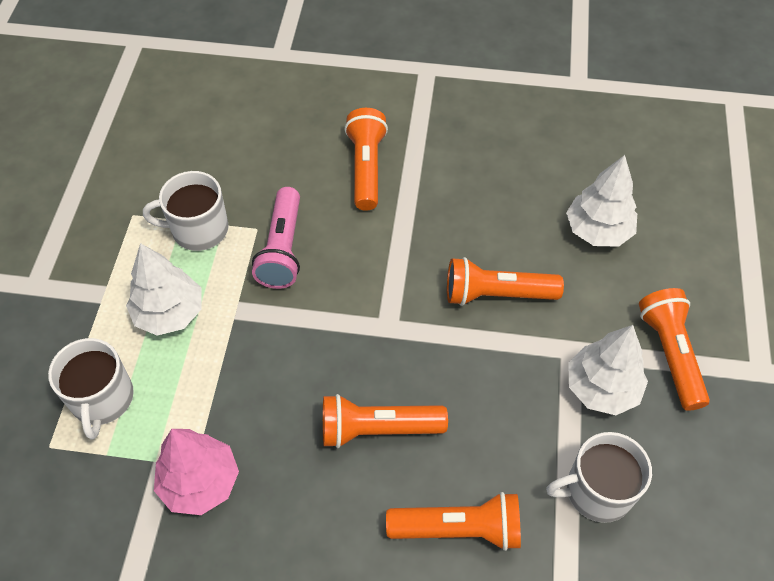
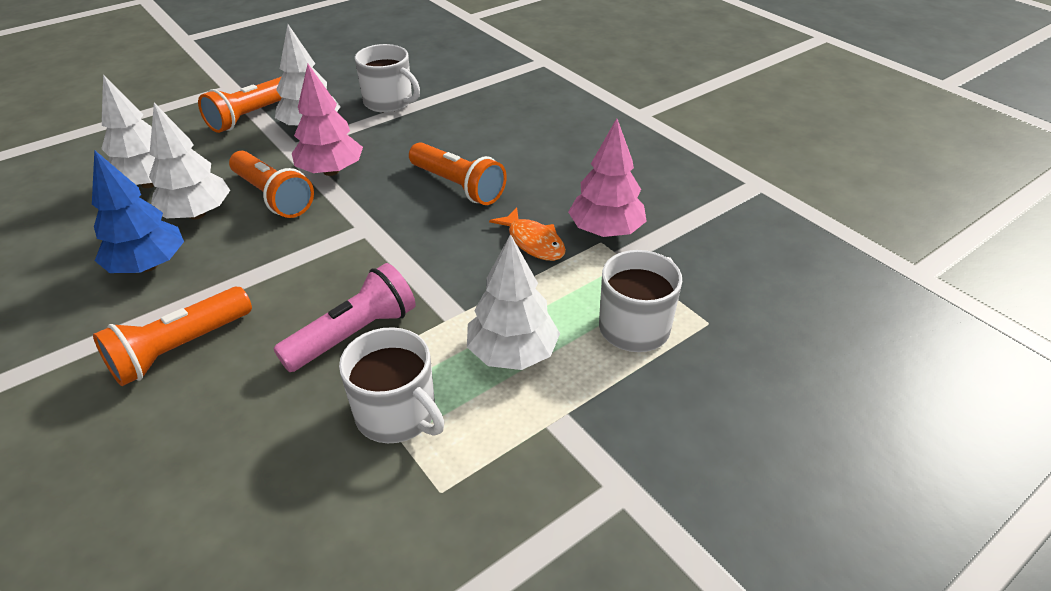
camera: 135 degrees left, 15 degrees down
orange flashlight [386,492,521,551] -> none
none -> blue tree [92,150,184,273]
none -> white tree [149,103,230,220]
none -> pink tree [292,64,363,176]
none -> orange fish [489,207,566,261]

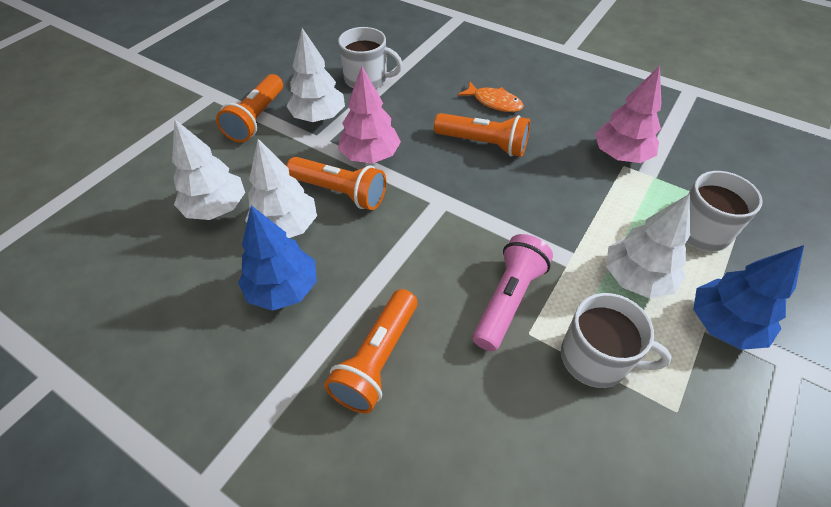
camera: 20 degrees left, 10 degrees up
orange fish [489,207,566,261] -> orange fish moved to [458,82,524,112]
none -> blue tree [693,245,804,350]

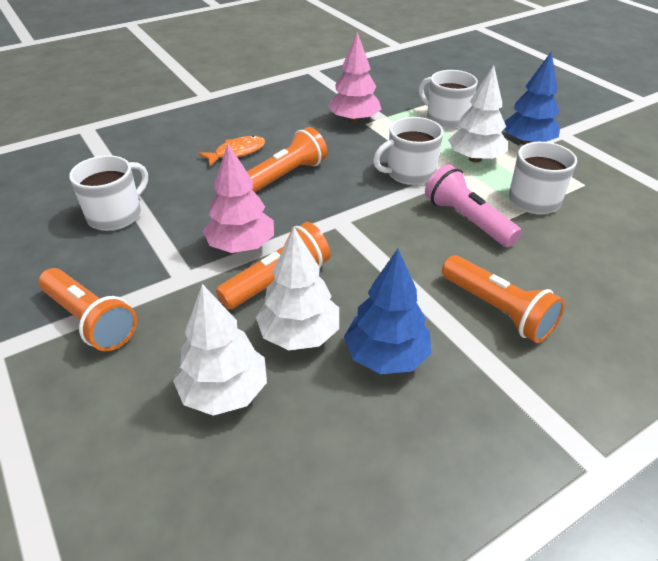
camera: 65 degrees left, 10 degrees down
white tree [286,28,345,122] -> none
none -> white mug [373,117,443,185]

